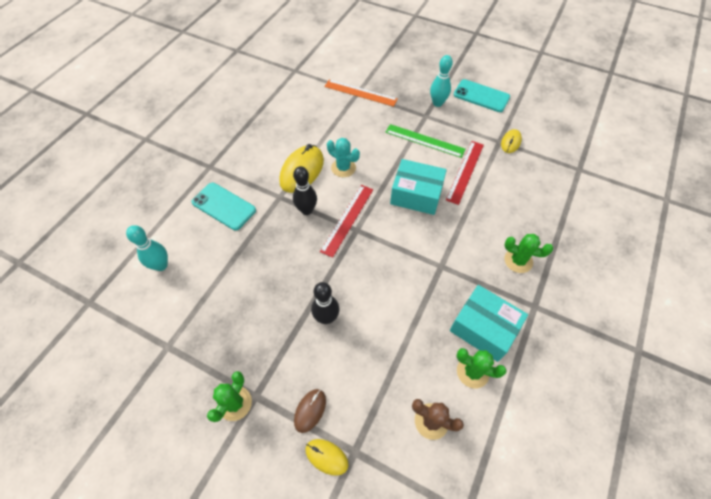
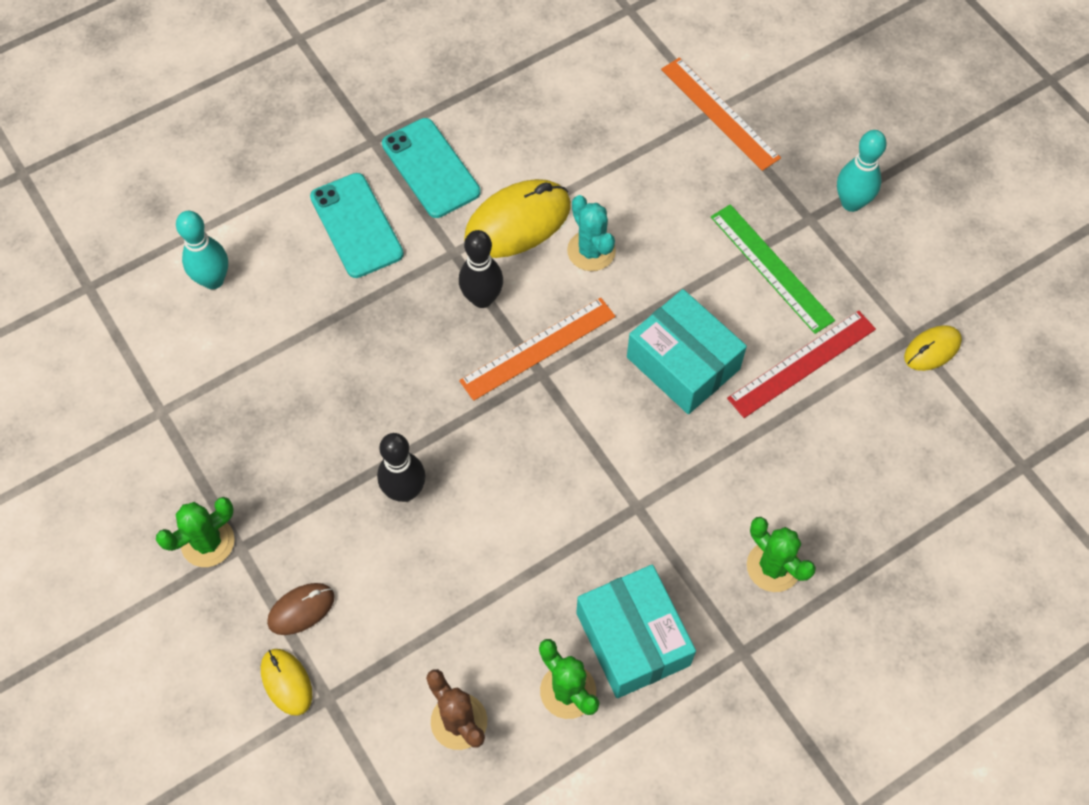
camera: 30 degrees right, 5 degrees up
red ruler [320,185,373,258] -> orange ruler [459,297,616,401]
turquoise phone [453,79,510,112] -> turquoise phone moved to [382,118,481,218]

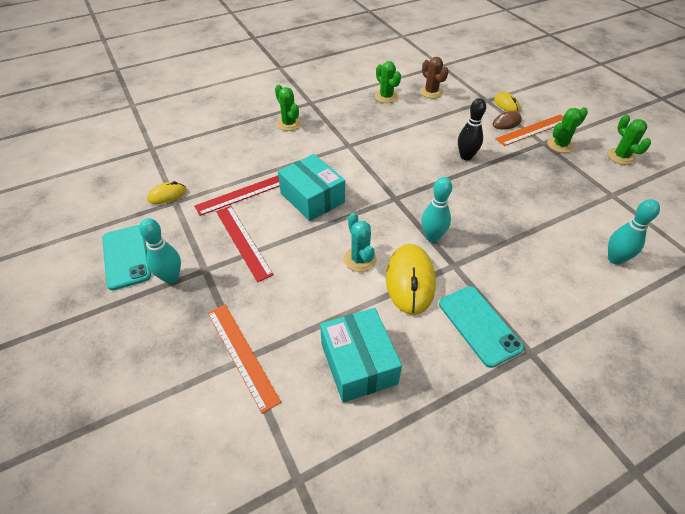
camera: 175 degrees left, 15 degrees down
turquoise phone [310,173,404,278] -> turquoise phone moved to [102,225,151,290]
black bowling pin [459,230,503,308] -> turquoise bowling pin [421,177,452,242]
orange ruler [459,297,616,401] -> orange ruler moved to [495,115,563,146]
yellow mouse [464,179,571,258] -> yellow mouse turned 60 degrees counterclockwise [386,244,436,315]
turquoise box [576,565,696,698] -> turquoise box moved to [320,308,402,402]
green ruler [711,204,835,334] -> red ruler [216,206,274,282]
none -> green cactus [608,115,651,165]

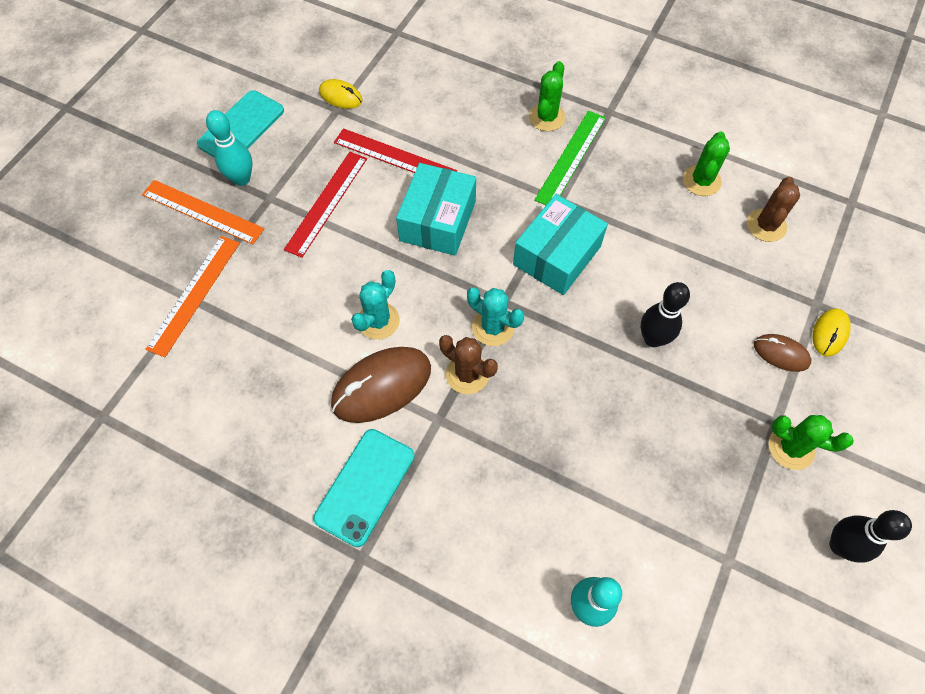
camera: 55 degrees right, 15 degrees up
turquoise box [320,308,402,402] -> turquoise box moved to [513,194,608,295]
yellow mouse [386,244,436,315] -> brown mouse [331,347,431,423]
turquoise bowling pin [421,177,452,242] -> brown cactus [439,335,498,394]
orange ruler [495,115,563,146] -> orange ruler moved to [142,180,264,244]
green cactus [608,115,651,165] -> black bowling pin [830,510,912,562]
none -> turquoise cactus [467,287,524,346]
none -> green ruler [534,111,606,205]

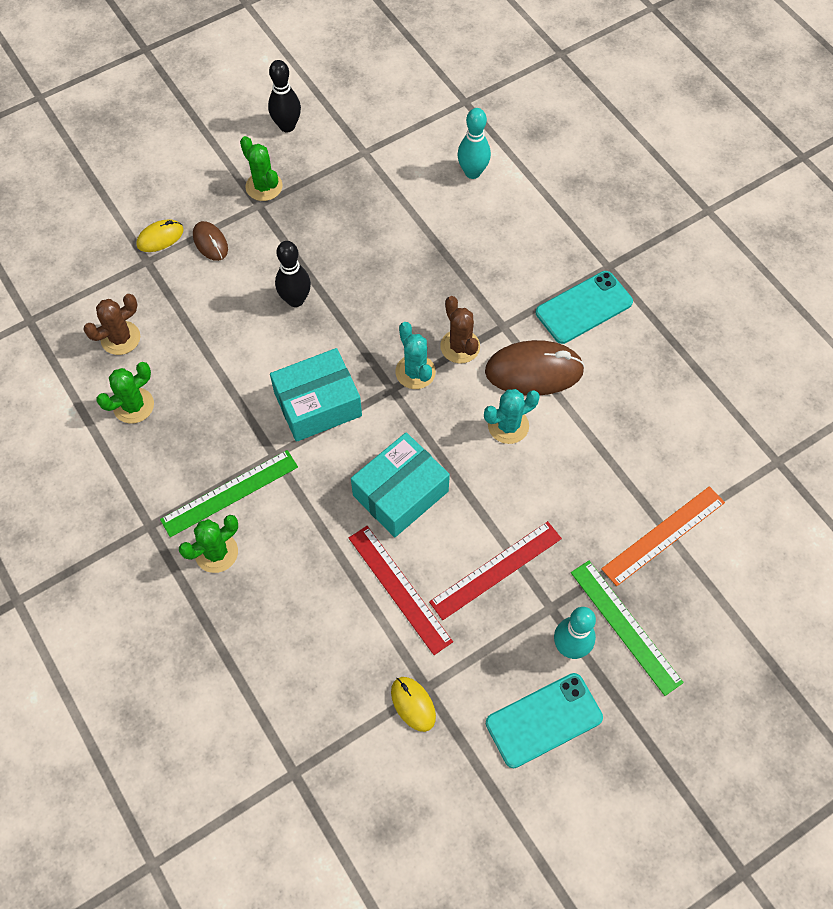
camera: 150 degrees left, 0 degrees up
orange ruler [142,180,264,244] -> green ruler [571,561,684,696]

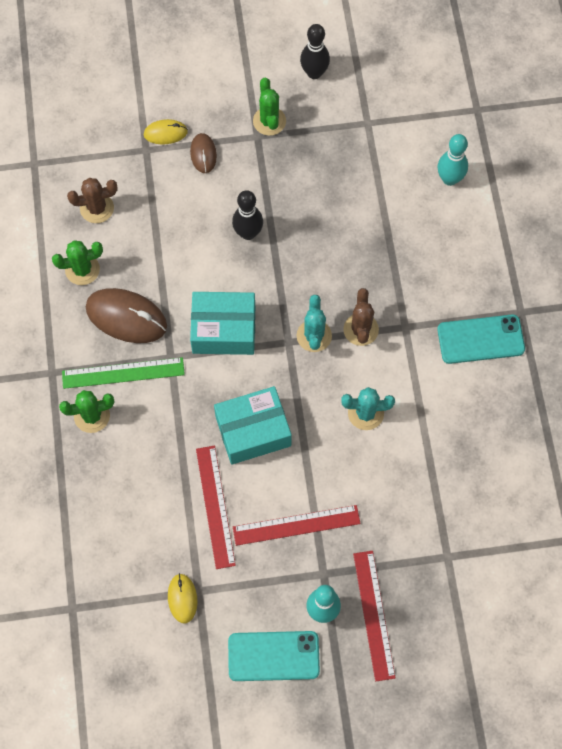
camera: 25 degrees right, 5 degrees up
brown mouse [485,340,585,395] -> brown mouse moved to [86,288,167,343]
green ruler [571,561,684,696] -> red ruler [353,551,396,681]
orange ruler [602,486,725,586] -> none

